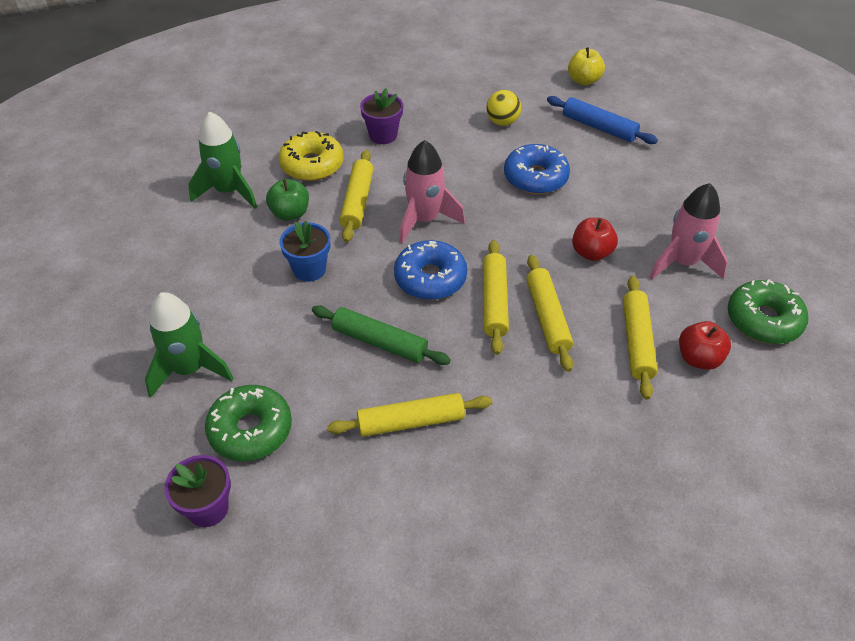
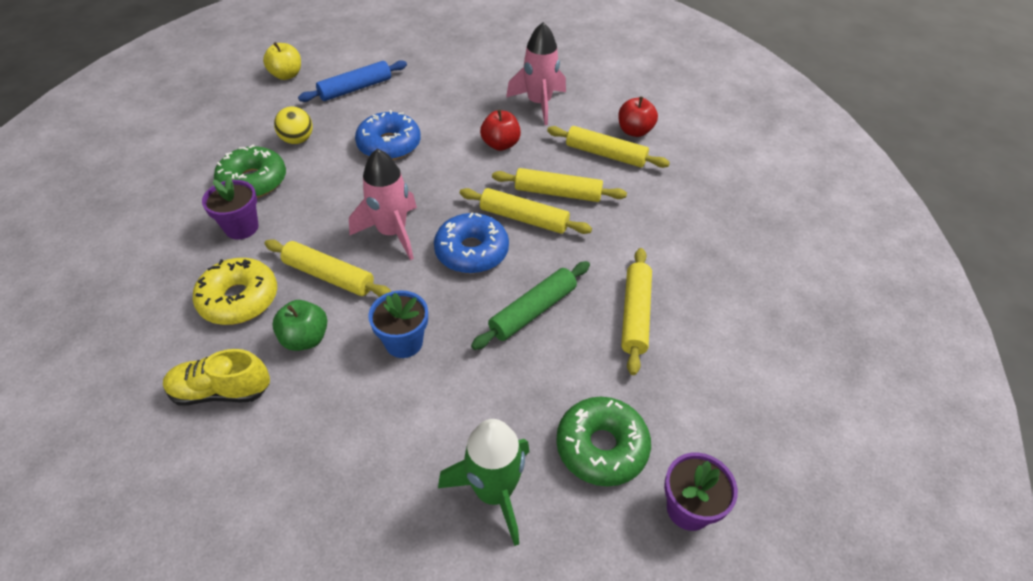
camera: 70 degrees left, 0 degrees up
green rocket [188,112,257,209] -> yellow shoe [163,349,270,406]
green donut [728,280,809,344] -> green donut moved to [214,144,286,198]

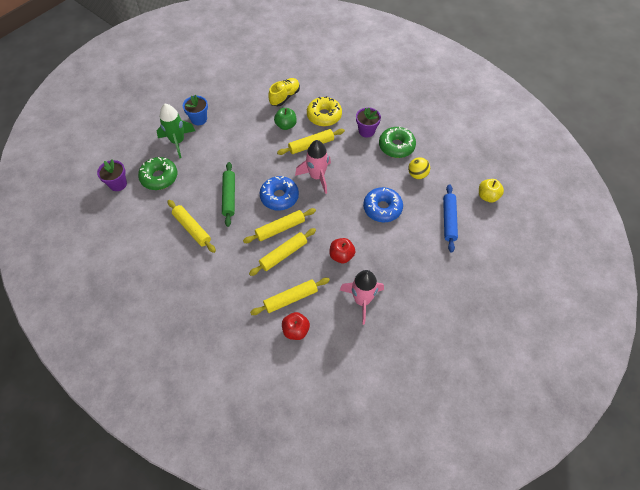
camera: 130 degrees right, 10 degrees up
blue flower pot [368,290,428,358] -> blue flower pot moved to [183,95,208,125]

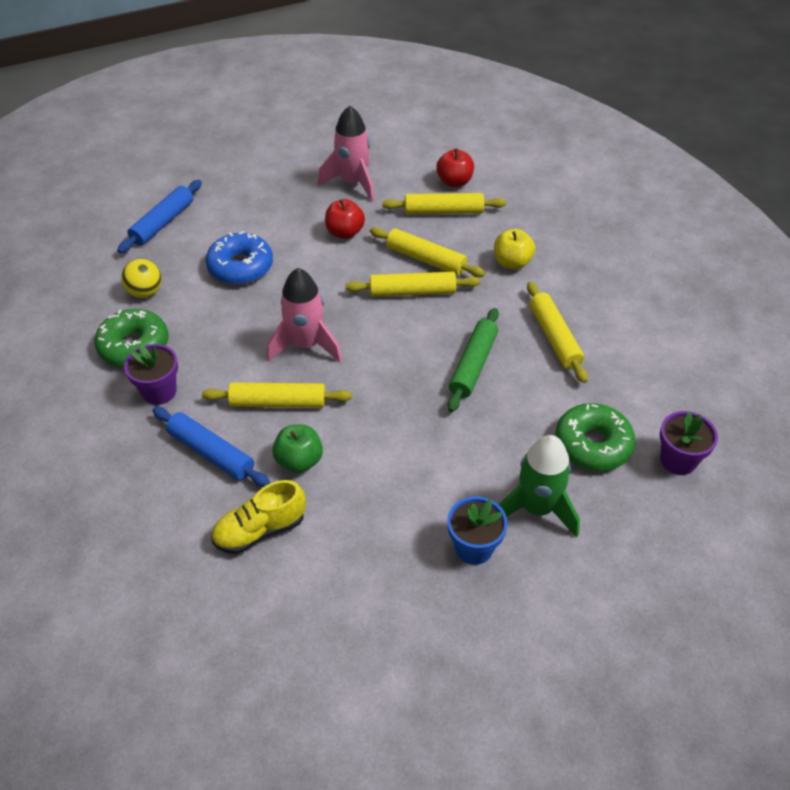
camera: 155 degrees left, 10 degrees down
yellow rolling pin [249,228,316,276] -> yellow rolling pin turned 45 degrees clockwise [370,227,485,277]
blue donut [260,176,299,211] -> none
yellow donut [307,96,342,126] -> blue rolling pin [152,407,270,487]
yellow apple [479,179,504,203] -> yellow apple moved to [494,229,535,270]

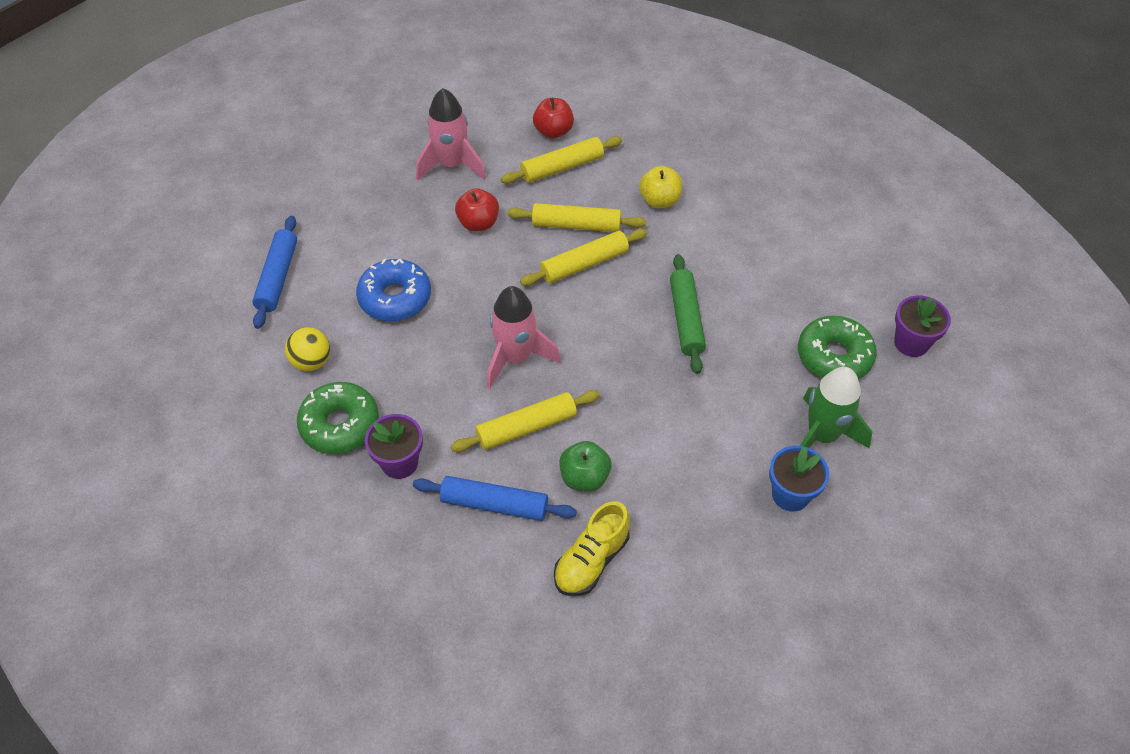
camera: 25 degrees left, 5 degrees up
yellow rolling pin [527,282,588,383] -> none

